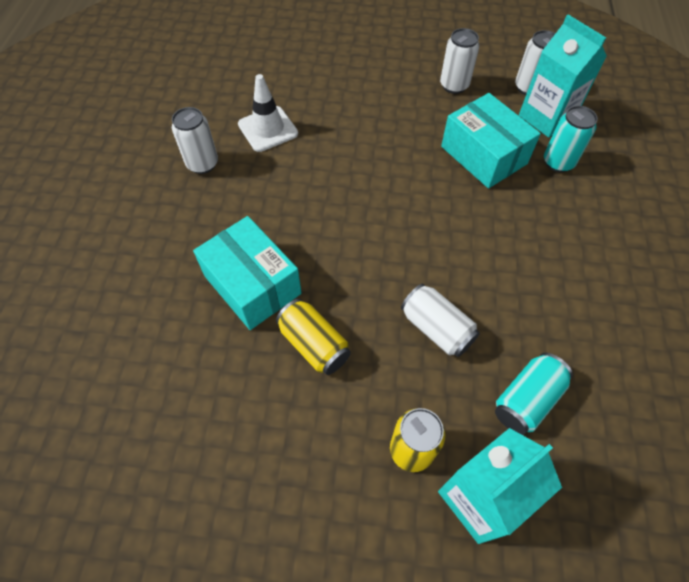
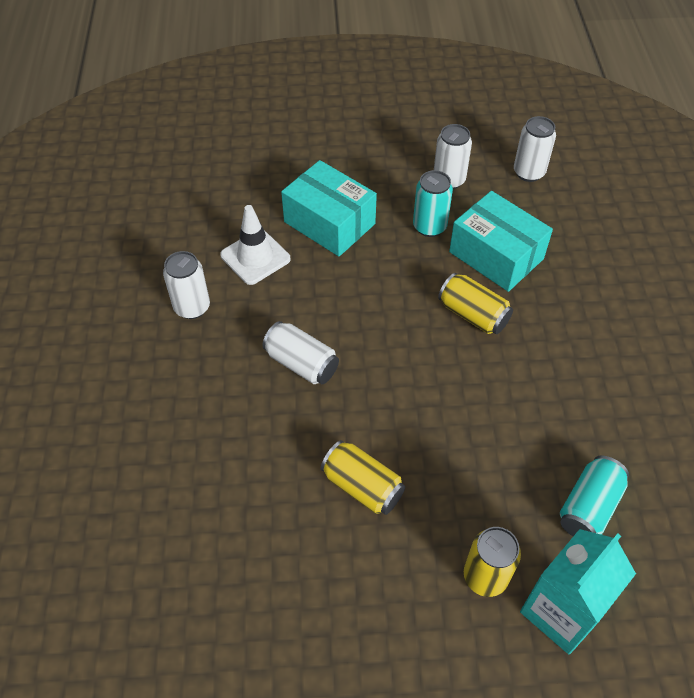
camera: 10 degrees left, 5 degrees down
turquoise box [193,216,302,330] -> turquoise box moved to [281,160,377,256]
white can [401,284,480,357] -> white can moved to [262,321,339,384]
turquoise carton [519,14,607,138] -> none
turquoise can [544,106,598,173] -> turquoise can moved to [413,170,453,237]
none -> yellow can [438,273,513,334]

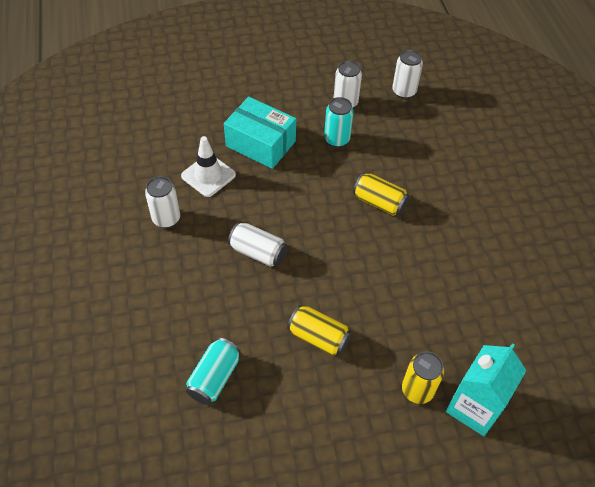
camera: 10 degrees left, 0 degrees up
turquoise box [449,191,553,292] -> none
turquoise can [560,455,629,536] -> turquoise can moved to [186,338,241,405]

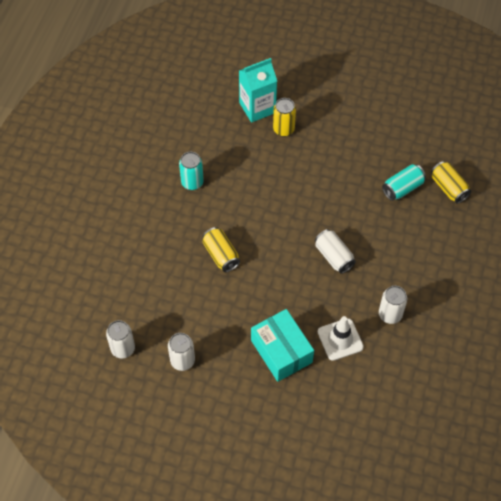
camera: 150 degrees left, 5 degrees up
yellow can [287,305,352,355] -> yellow can moved to [431,161,471,204]
turquoise can [324,97,354,148] -> turquoise can moved to [179,152,204,190]

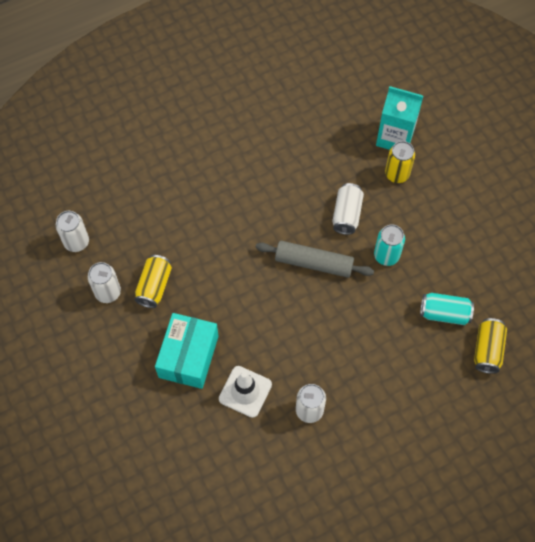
camera: 45 degrees right, 5 degrees up
turquoise can [179,152,204,190] -> turquoise can moved to [374,224,405,266]
yellow can [202,227,240,272] -> yellow can moved to [135,255,172,308]
white can [315,229,356,274] -> white can moved to [332,183,364,235]
none -> grey rolling pin [256,241,374,278]

